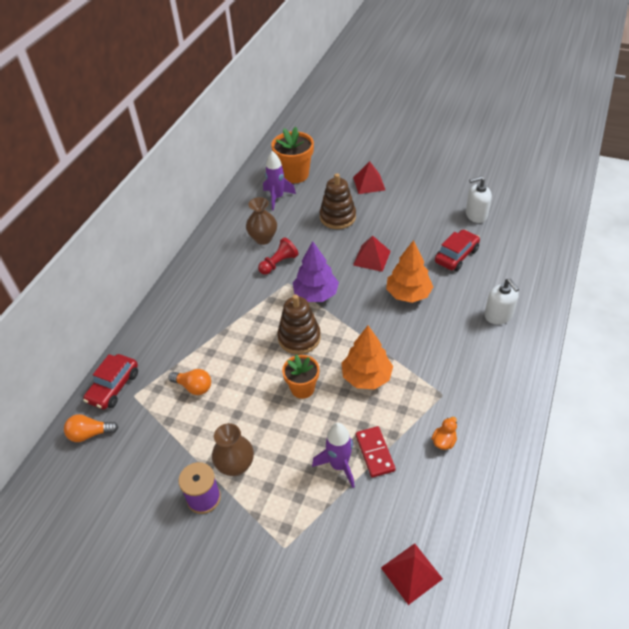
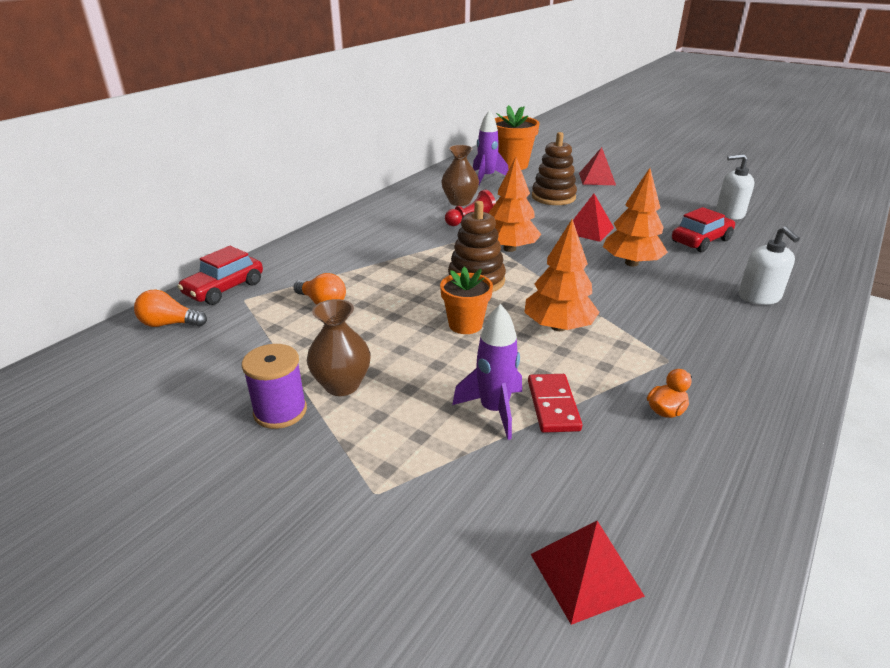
camera: 10 degrees right, 15 degrees down
purple tree [293,241,339,302] -> orange tree [489,157,542,252]

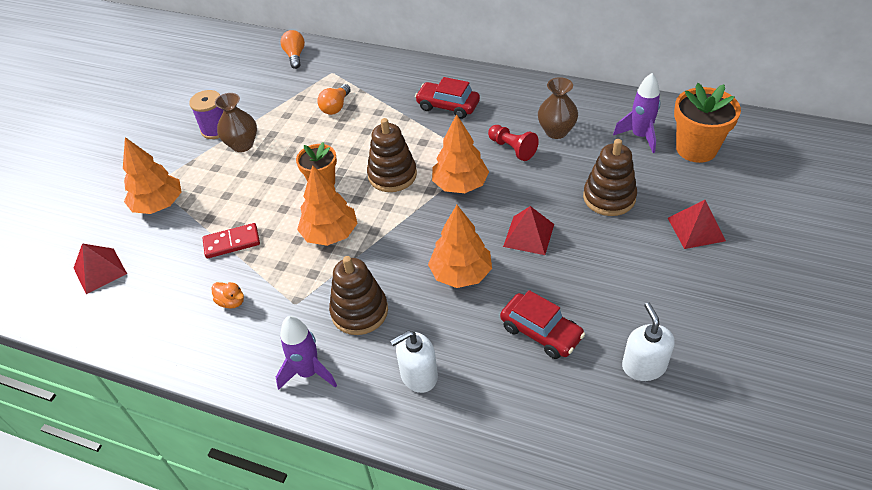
camera: 80 degrees right, 15 degrees up
red car [177,246,263,305] -> red car moved to [415,77,480,119]
purple rocket [452,304,522,440] -> purple rocket moved to [276,316,337,390]
none -> orange tree [123,137,182,214]
none -> brown stacking toy [329,256,388,335]

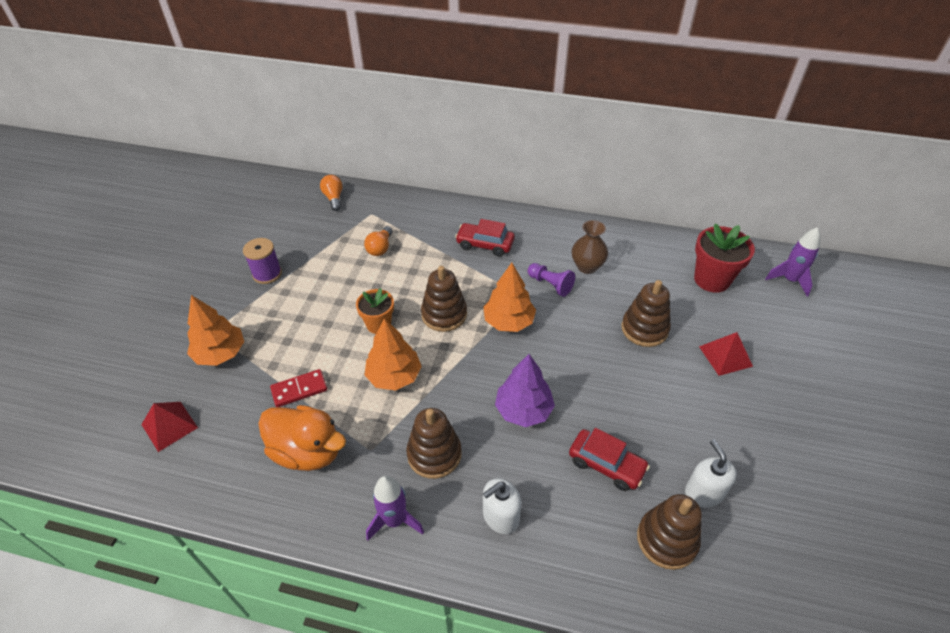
camera: 10 degrees left, 0 degrees up
orange duck [211,282,244,309] -> orange duck [258,405,346,471], size x2.44
brown vase [215,93,257,152] -> none
orange tree [428,205,492,288] -> purple tree [495,354,555,427]
red pawn [488,125,539,161] -> purple pawn [528,263,575,297]
red pyramid [503,206,554,255] -> none
purple rocket [613,73,661,153] -> purple rocket moved to [765,227,821,297]
orange flower pot [674,83,741,163] -> red flower pot [694,223,755,293]
none -> brown stacking toy [637,494,702,570]

